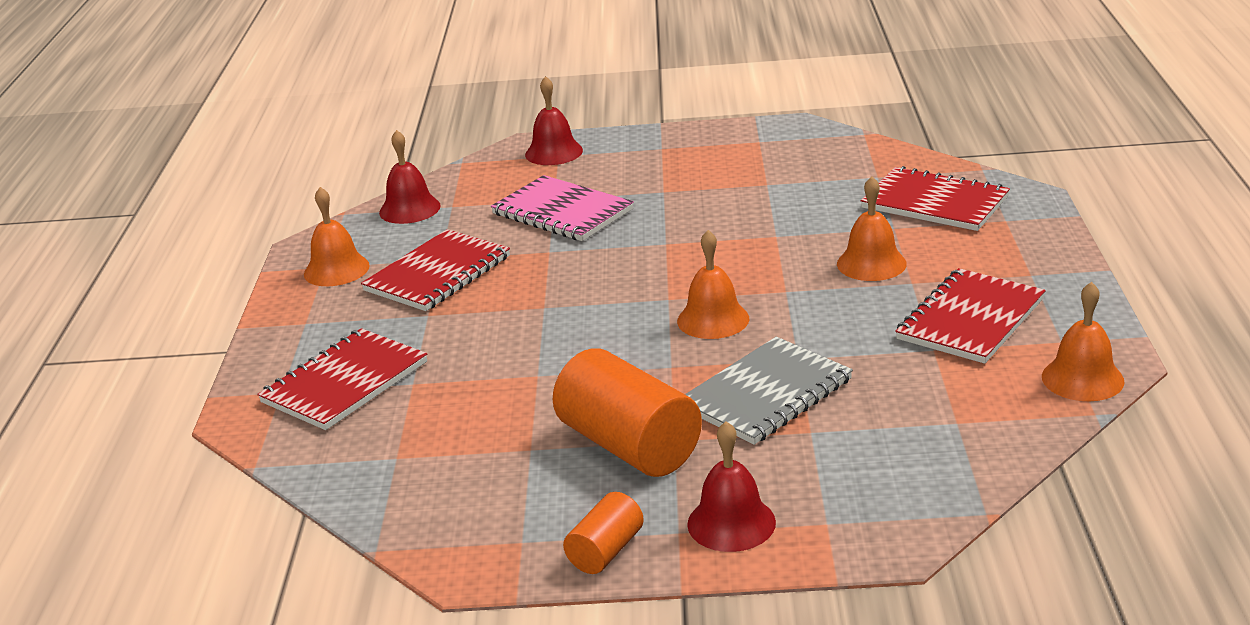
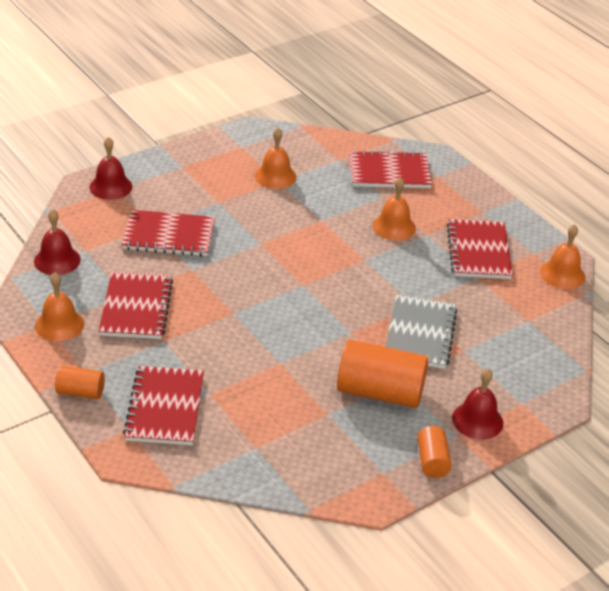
camera: 40 degrees left, 10 degrees up
pink notebook [491,175,634,241] -> red notebook [122,210,215,256]
orange bell [677,230,749,339] -> orange bell moved to [255,127,297,189]
none -> orange cylinder [55,366,105,399]

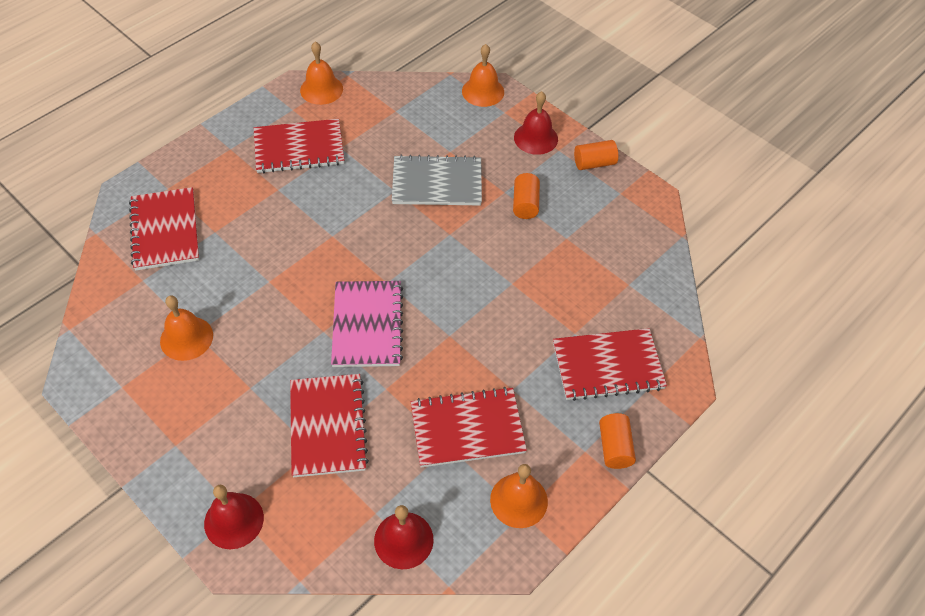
camera: 100 degrees left, 15 degrees up
orange cylinder [337,340,429,408] -> orange cylinder [513,173,540,219], size x0.52
orange bell [373,177,416,241] -> orange bell moved to [462,44,504,107]
none -> pink notebook [331,281,403,367]

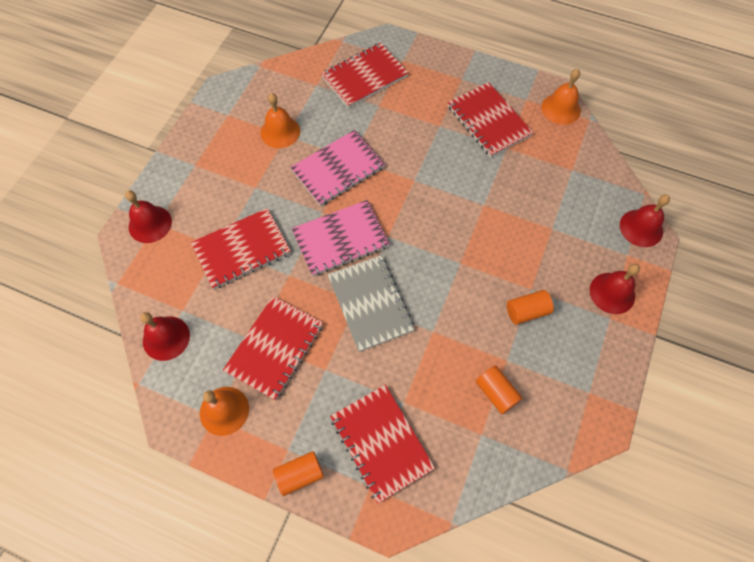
camera: 70 degrees right, 10 degrees up
grey notebook [392,155,482,206] -> grey notebook moved to [328,256,415,352]
red notebook [411,387,527,467] -> red notebook turned 60 degrees clockwise [223,296,323,401]
orange bell [462,44,504,107] -> red bell [620,195,670,247]
orange cylinder [574,140,618,170] -> orange cylinder moved to [476,365,522,414]
none -> pink notebook [290,130,385,206]

